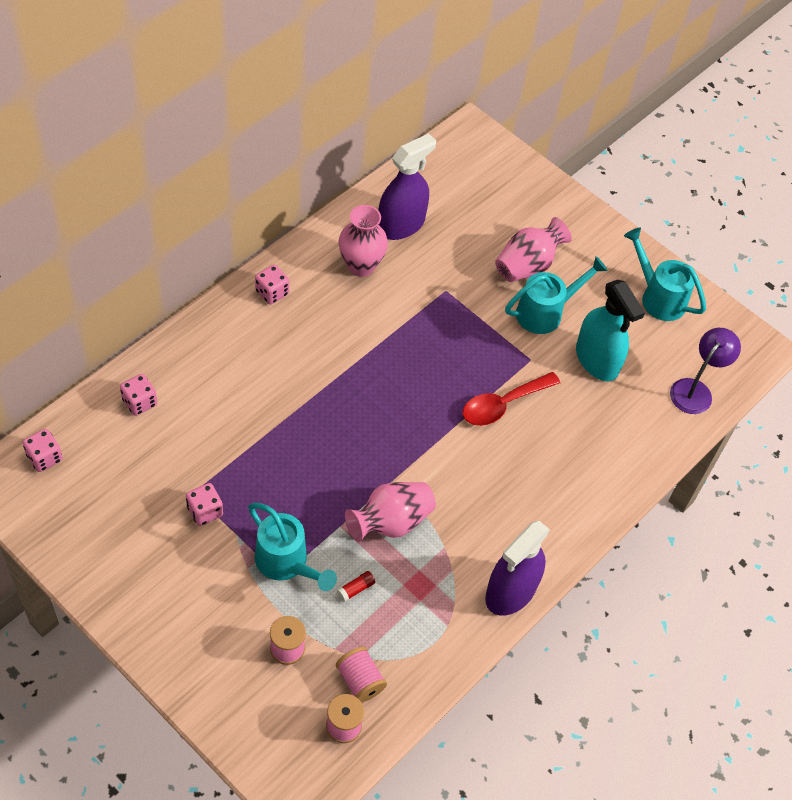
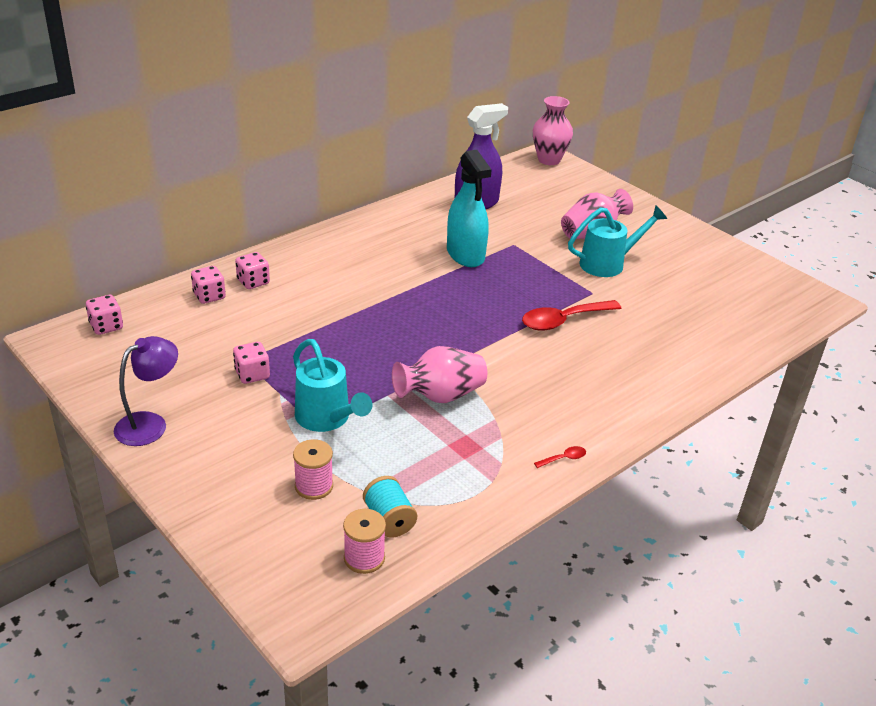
camera: 10 degrees right, 20 degrees down
pink dice [255,265,289,305] -> pink dice moved to [235,252,270,289]
pink spool [336,647,387,703] -> turquoise spool [363,476,417,538]
red glue stick [337,571,375,602] -> none
pink vase [339,205,388,277] -> pink vase moved to [533,96,573,165]
purple spray bottle [485,521,550,616] -> red spoon [534,446,586,468]
turquoise spray bottle [576,280,645,381] -> turquoise spray bottle moved to [447,150,492,267]
turquoise watering can [624,228,706,321] -> none
purple lamp [670,328,741,414] -> purple lamp moved to [114,336,178,446]

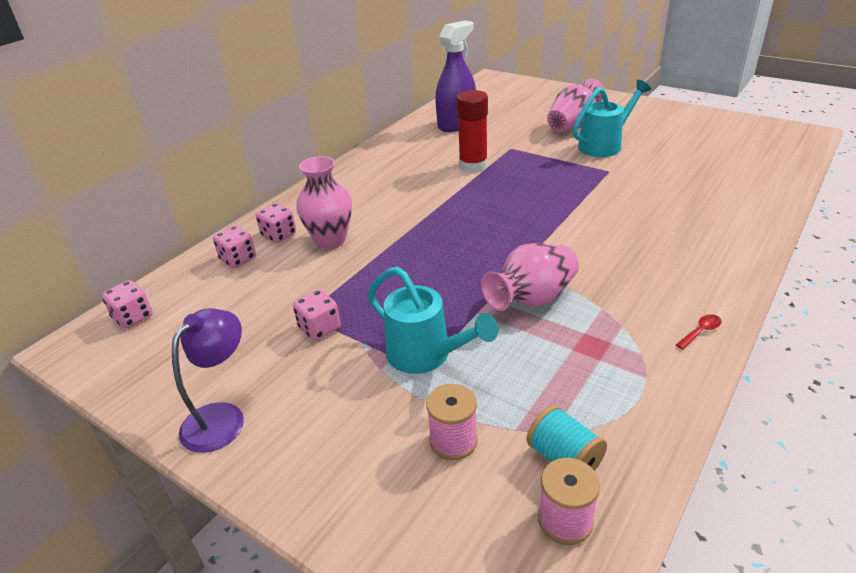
camera: 10 degrees left, 0 degrees up
turquoise spray bottle [447,150,492,267] -> red glue stick [457,90,488,172]
red spoon [522,300,622,330] -> none
pink vase [533,96,573,165] -> pink vase moved to [296,156,352,249]

